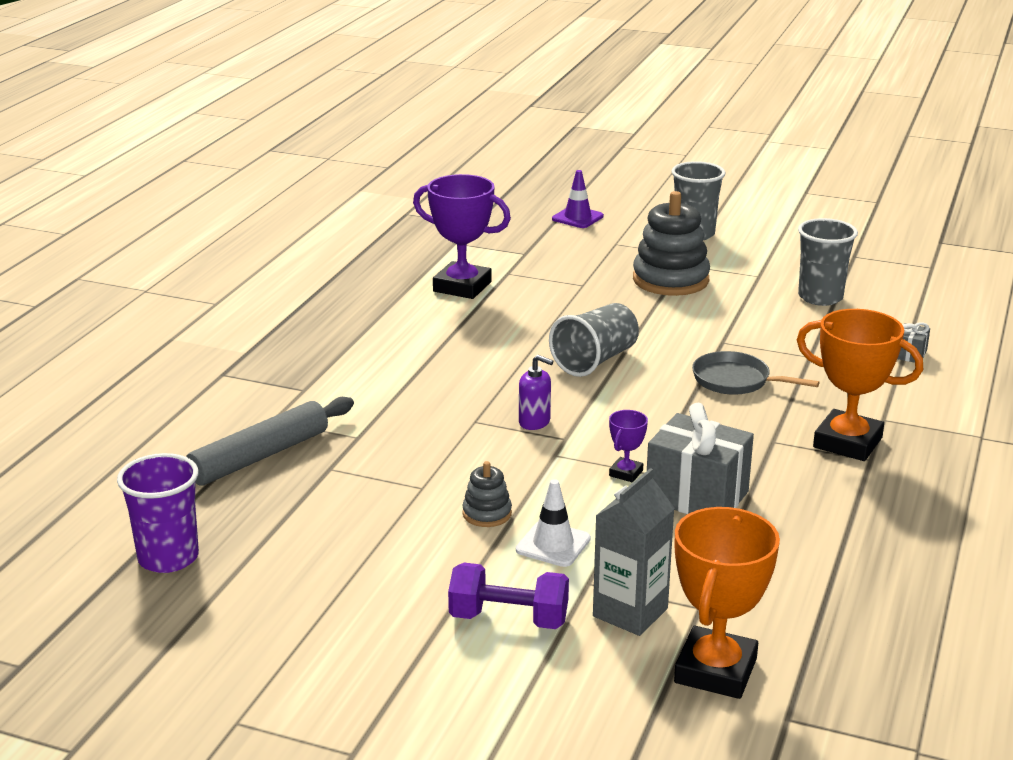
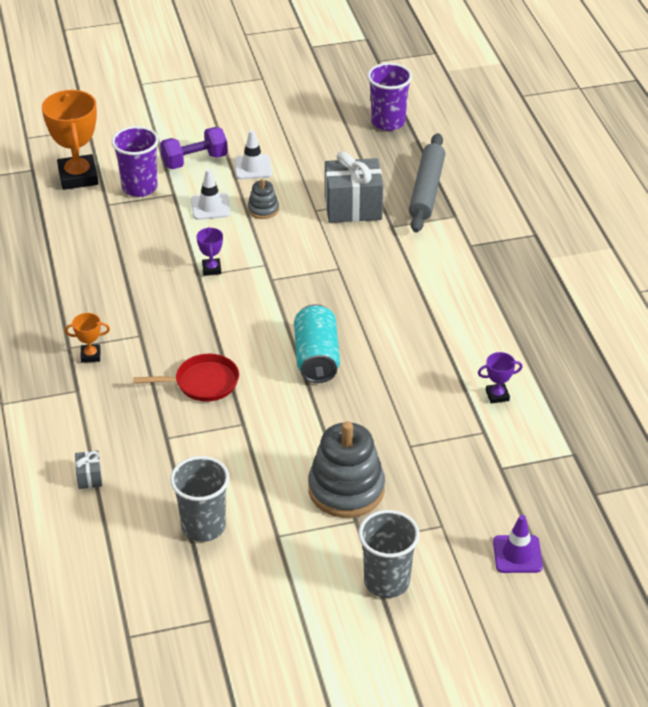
camera: 145 degrees right, 15 degrees up
purple trophy [413,174,511,299] -> purple trophy [478,352,522,404], size x0.47
purple soap dispenser [519,355,553,430] -> none
grey cup [549,303,639,377] -> turquoise can [294,304,340,383]
grey carton [593,468,675,636] -> purple cup [112,126,159,197]
grey gift [647,403,754,514] -> grey gift moved to [325,151,383,223]
grey pan [692,351,820,395] -> red pan [133,354,239,402]
orange trophy [797,309,923,461] -> orange trophy [65,313,110,363], size x0.47
none -> white traffic cone [234,130,272,179]

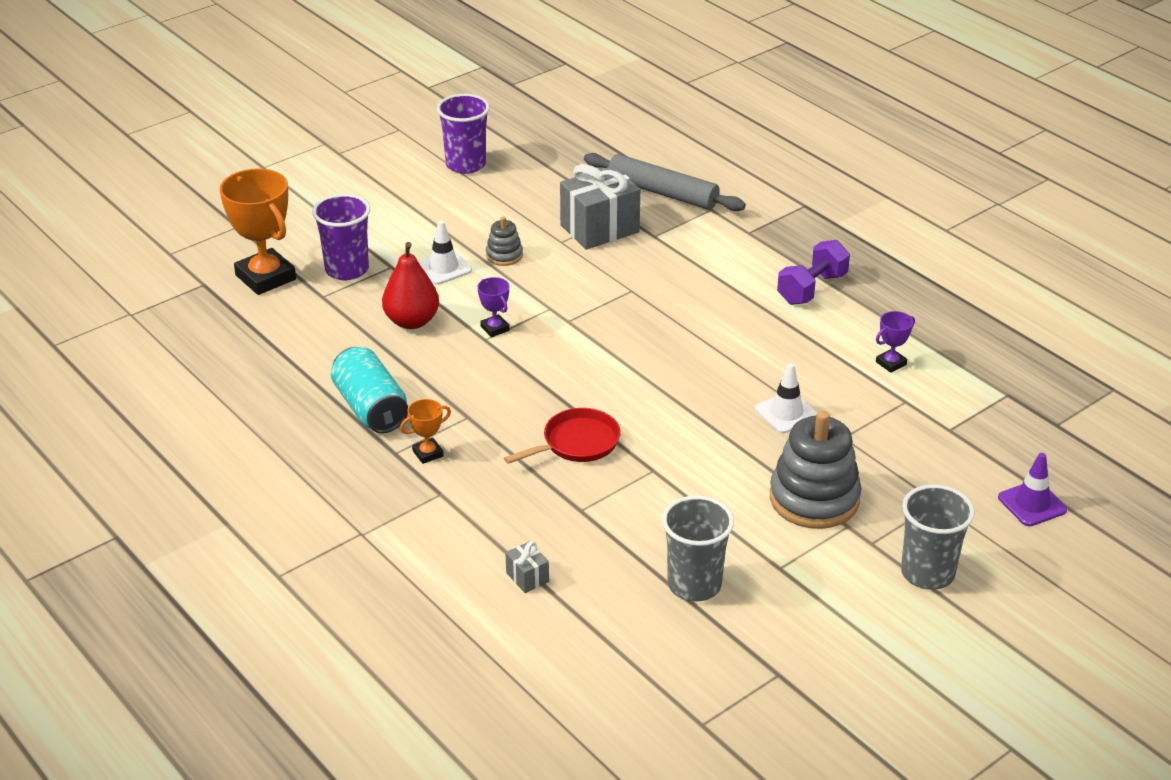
camera: 25 degrees left, 5 degrees down
purple dumbbell [160,127,228,169] -> purple dumbbell moved to [777,240,850,305]
white traffic cone [234,130,272,179] -> white traffic cone moved to [755,363,817,433]
turquoise can [294,304,340,383] -> turquoise can moved to [331,347,408,433]
purple cup [367,63,412,131] -> purple cup moved to [437,94,490,174]
grey rolling pin [409,133,445,232] -> grey rolling pin turned 45 degrees counterclockwise [584,153,746,211]
none -> red pear [382,242,439,329]

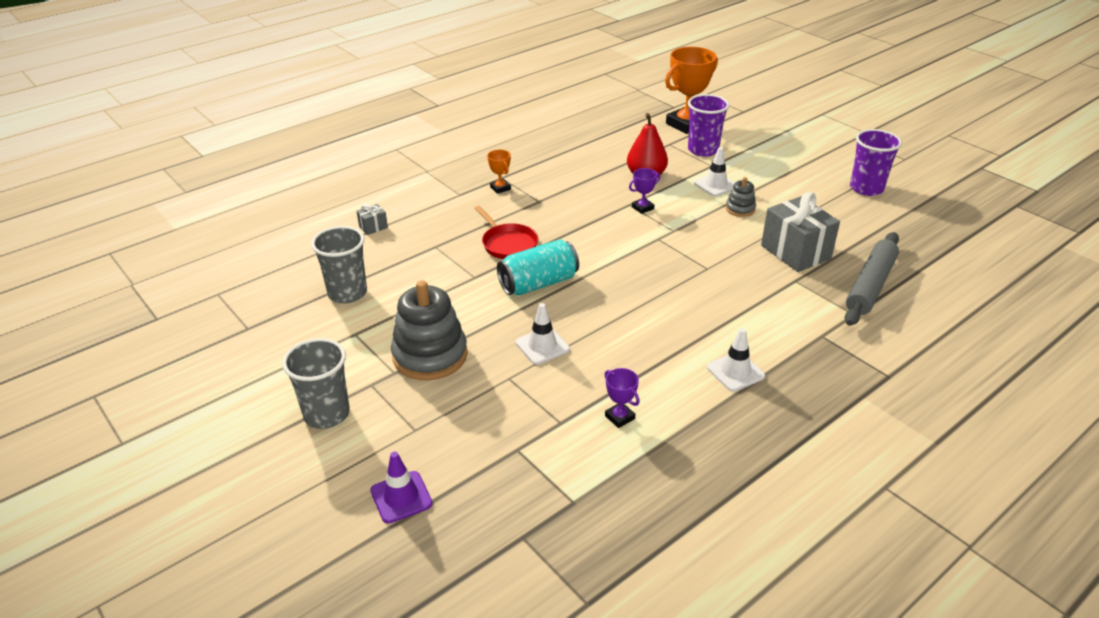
camera: 90 degrees right, 0 degrees up
turquoise can [331,347,408,433] -> turquoise can moved to [497,239,579,295]
purple dumbbell [777,240,850,305] -> white traffic cone [707,328,765,392]

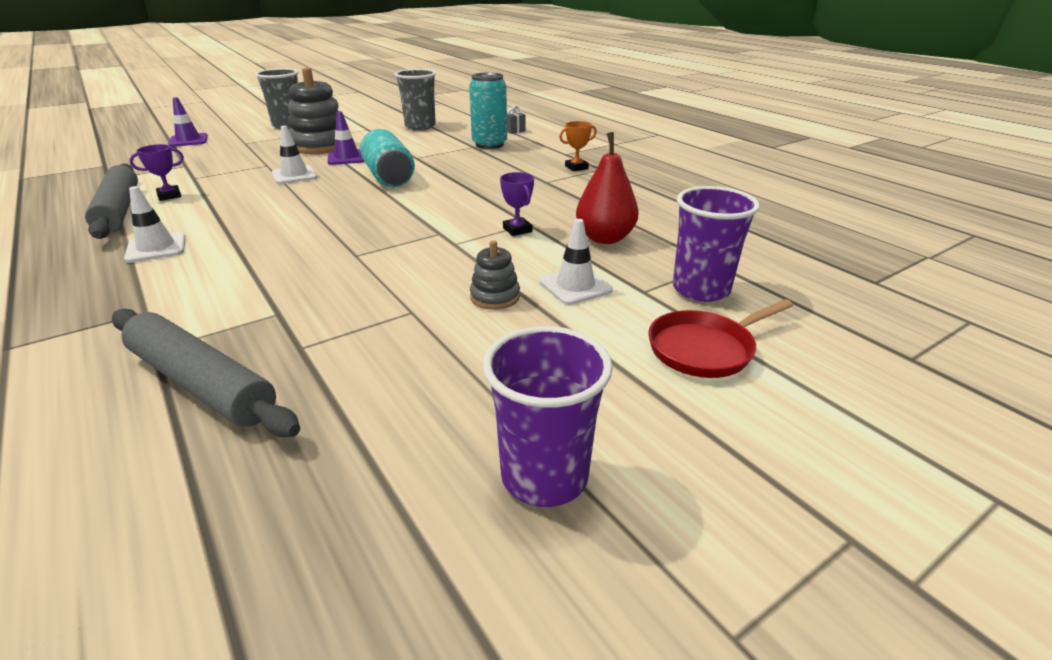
camera: 95 degrees right, 5 degrees down
red pan [474,206,538,259] -> red pan moved to [648,299,793,378]
orange trophy [665,47,718,134] -> none
grey gift [761,192,840,272] -> none
none -> grey rolling pin [85,163,138,239]
none -> purple traffic cone [327,111,364,165]
none -> turquoise can [469,72,507,149]

